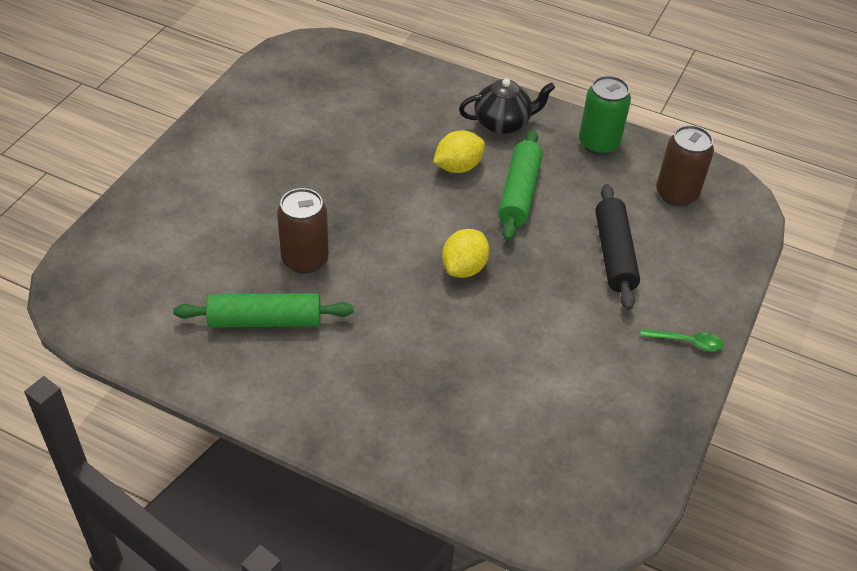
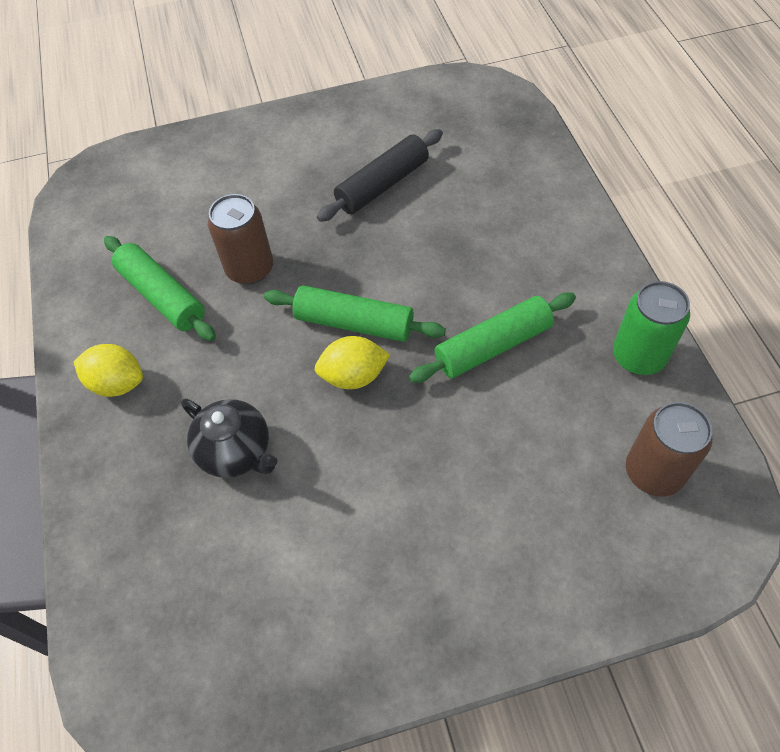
camera: 55 degrees right, 10 degrees up
yellow lemon [433,130,485,173] -> yellow lemon moved to [74,344,143,397]
black teapot [459,78,555,134] -> black teapot moved to [181,399,278,478]
black rolling pin [595,184,640,310] -> black rolling pin moved to [317,129,443,222]
green spoon [641,329,724,351] -> none
none -> green rolling pin [264,285,446,342]

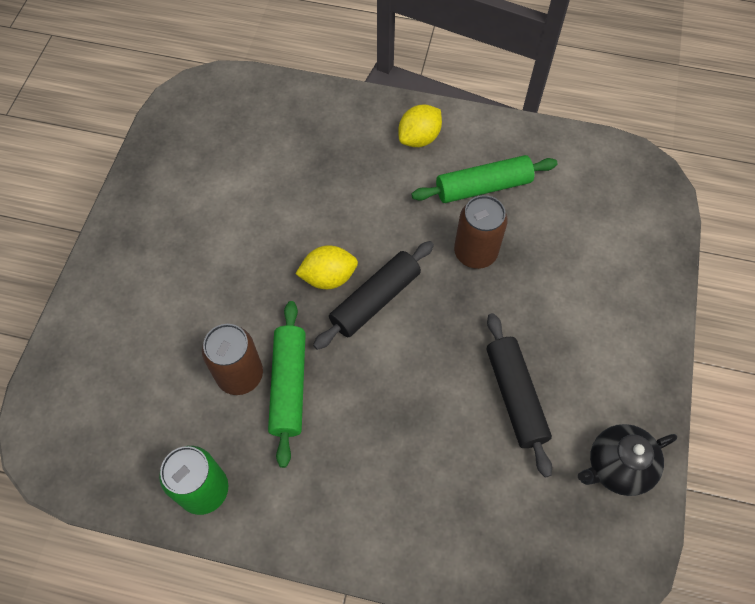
camera: 115 degrees right, 5 degrees up
black teapot [181,399,278,478] -> black teapot moved to [578,424,677,496]
green rolling pin [264,285,446,342] -> black rolling pin [313,241,434,350]
yellow lemon [315,336,390,389] -> yellow lemon turned 60 degrees clockwise [295,245,358,289]
brown can [626,402,712,497] -> brown can moved to [202,324,263,395]

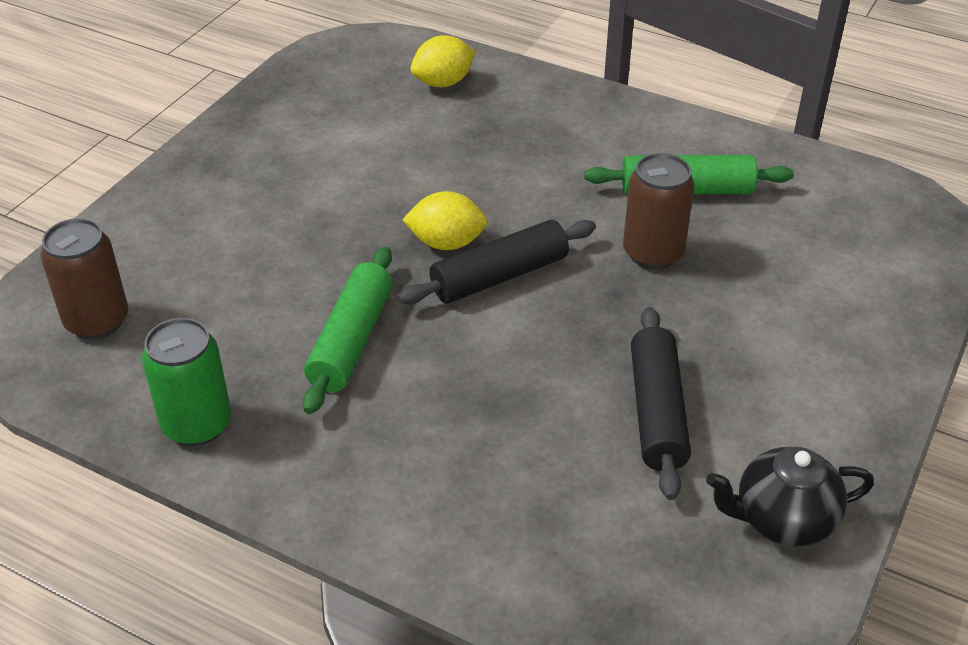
camera: 15 degrees right, 20 degrees down
brown can [202,324,263,395] -> brown can moved to [41,218,128,339]
yellow lemon [398,105,442,147] -> yellow lemon moved to [410,35,476,87]

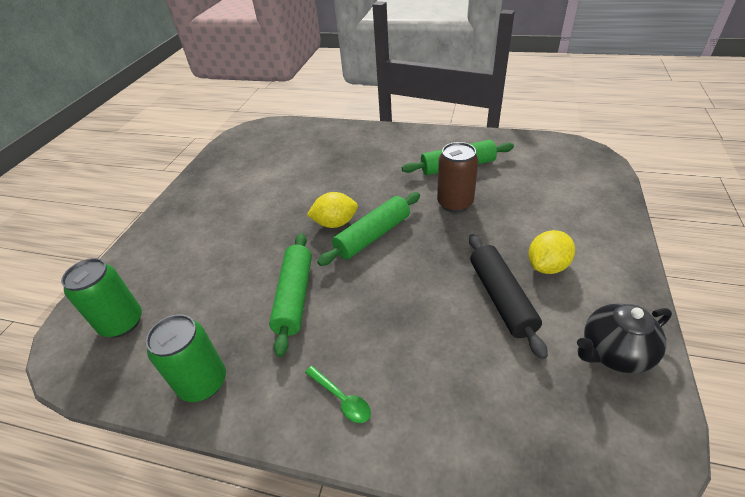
camera: 10 degrees left, 0 degrees up
brown can [41,218,128,339] -> green can [61,258,142,338]
black rolling pin [398,220,596,304] -> green rolling pin [317,192,420,266]
yellow lemon [410,35,476,87] -> yellow lemon moved to [528,230,575,274]
none -> green spoon [305,366,371,423]

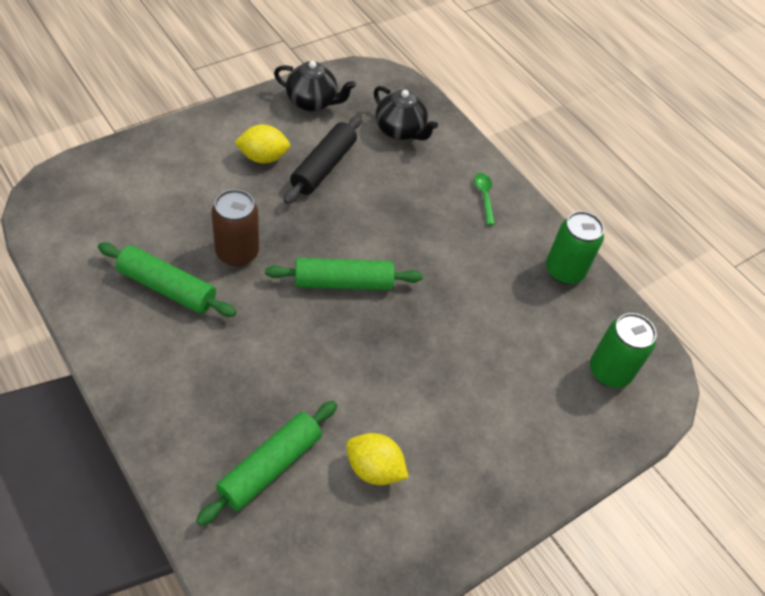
camera: 150 degrees left, 10 degrees up
green rolling pin [269,233,312,357] -> green rolling pin moved to [196,401,337,526]
yellow lemon [307,192,358,228] -> yellow lemon moved to [346,433,408,485]
none -> black teapot [374,86,438,140]

